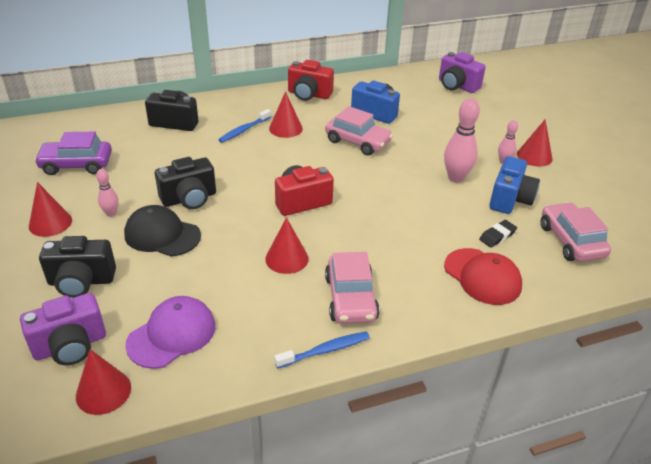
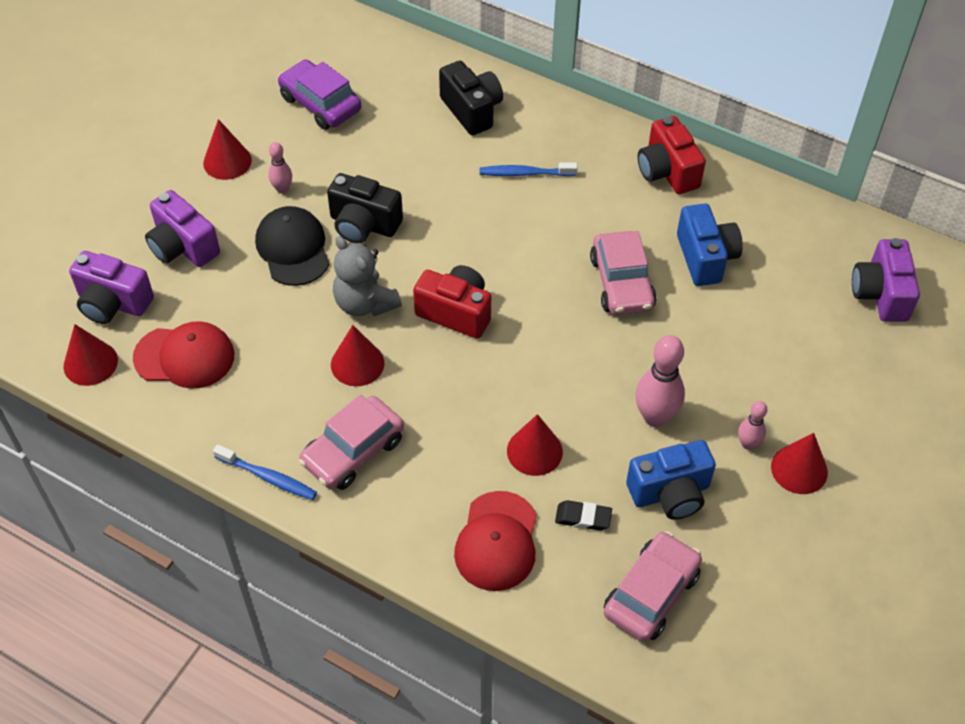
camera: 50 degrees right, 15 degrees up
black camera [39,236,116,298] -> purple camera [145,190,220,267]
purple cap [125,296,215,369] -> red cap [133,321,234,389]
red cone [269,91,303,138] -> red cone moved to [507,414,563,476]
none -> grey teddy bear [333,236,402,316]

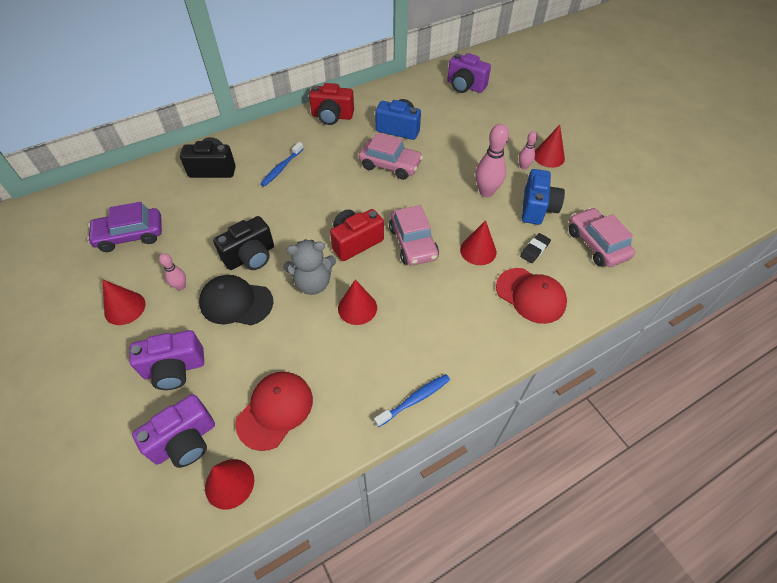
camera: 60 degrees left, 0 degrees up
pink car [299,395,404,490] -> pink car moved to [389,205,439,266]

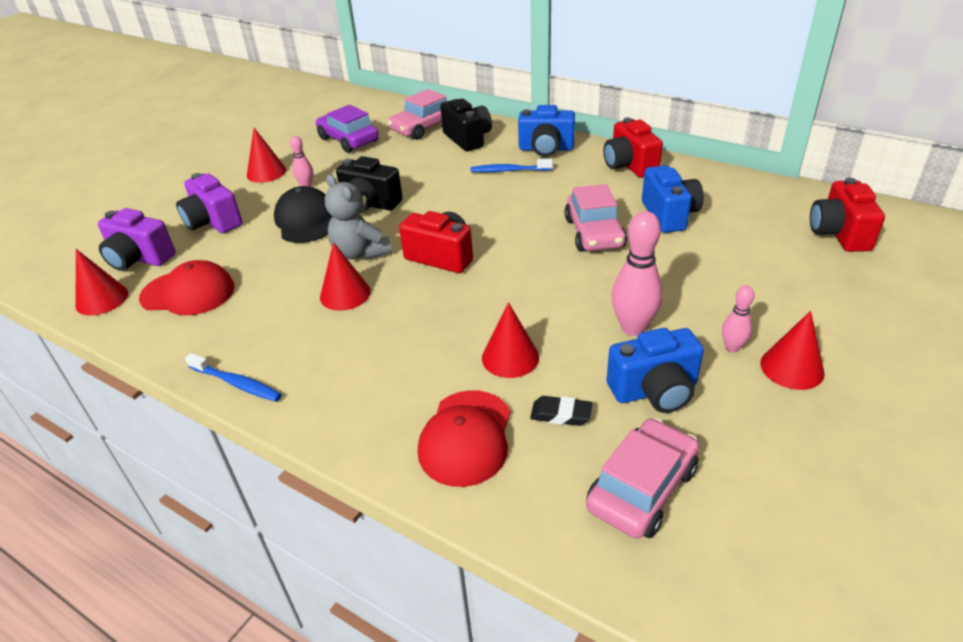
camera: 65 degrees right, 15 degrees down
pink car [389,205,439,266] -> pink car moved to [387,89,447,140]
purple camera [447,53,491,93] -> red camera [810,178,885,252]
none -> blue camera [518,105,575,157]

